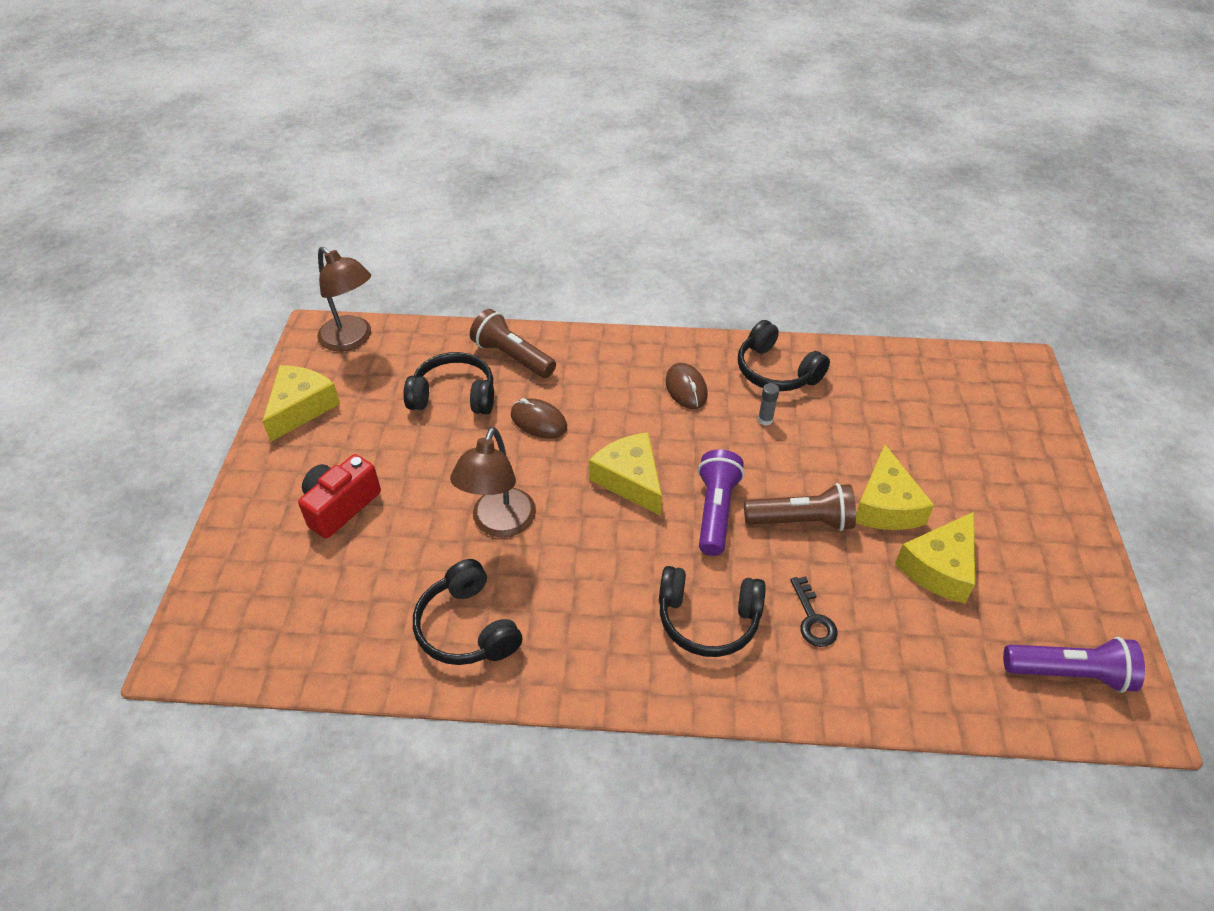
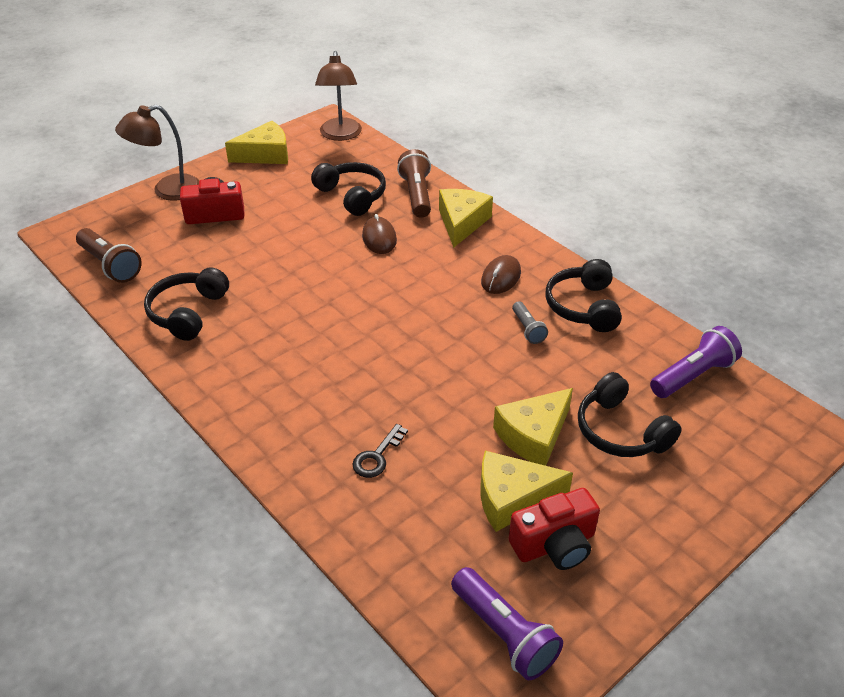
camera: 45 degrees right, 5 degrees down
brown lamp [450,427,536,537] -> brown lamp moved to [115,105,200,201]
yellow cheese [589,432,662,516] -> yellow cheese moved to [439,189,493,248]
black headphones [659,566,766,657] -> black headphones moved to [578,372,682,457]
purple flashlight [698,449,744,556] -> purple flashlight moved to [650,326,742,398]
brown flashlight [744,483,856,531] -> brown flashlight moved to [76,228,142,283]
grey glue stick [758,383,779,426] -> grey flashlight [512,301,548,344]
none -> red camera [509,488,600,570]

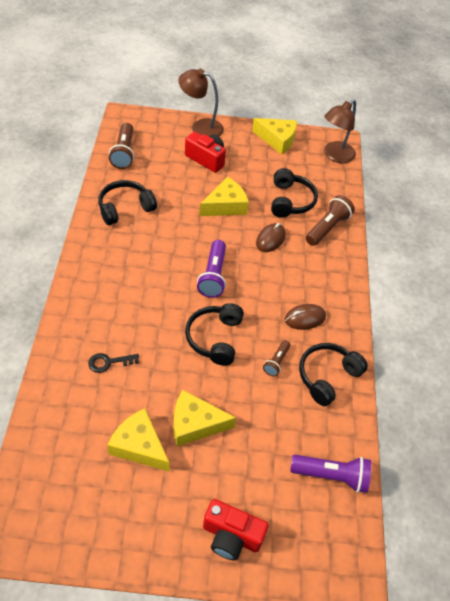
camera: 40 degrees right, 10 degrees up
yellow cheese [439,189,493,248] -> yellow cheese moved to [199,177,249,216]
purple flashlight [451,567,563,680] -> purple flashlight moved to [197,240,226,298]
red camera [509,488,600,570] -> red camera moved to [203,499,269,561]
grey flashlight [512,301,548,344] -> brown flashlight [263,340,290,376]
black headphones [578,372,682,457] -> black headphones moved to [185,303,244,366]

